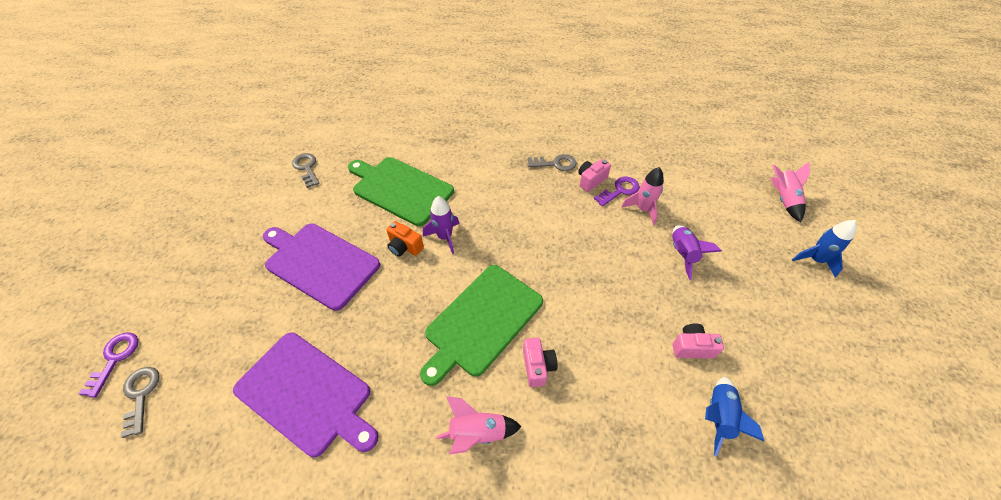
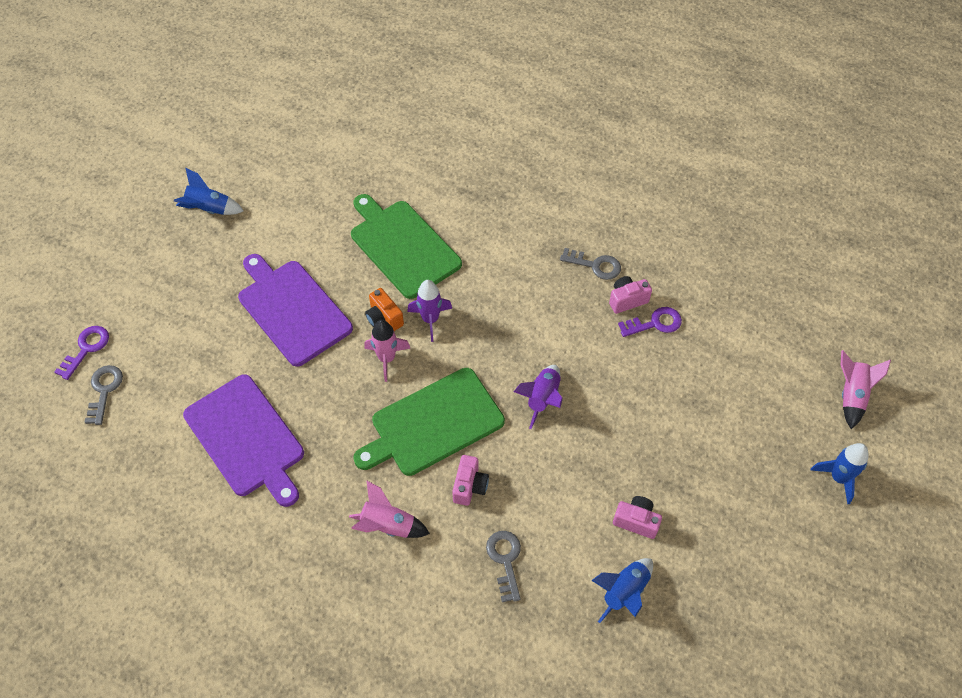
camera: 20 degrees right, 5 degrees up
grey key [292,153,320,188] -> grey key moved to [486,531,521,602]
pink rocket [621,167,664,225] -> pink rocket moved to [364,320,411,382]
purple rocket [672,225,722,280] -> purple rocket moved to [514,365,563,429]
none -> blue rocket [174,168,244,215]

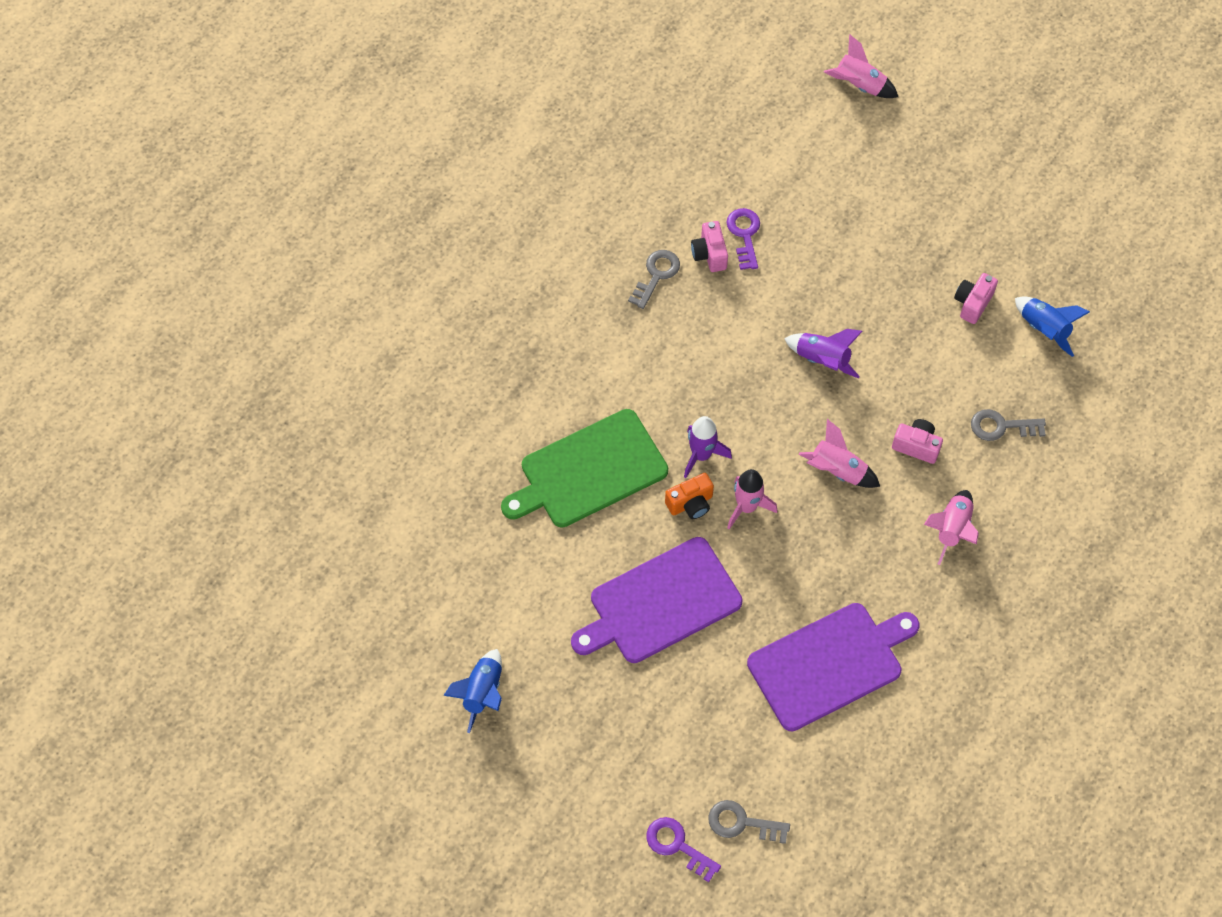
camera: 80 degrees left, 5 degrees up
green cutting board [353,368,505,476] -> pink rocket [799,419,880,488]
blue rocket [811,443,868,504] -> none

